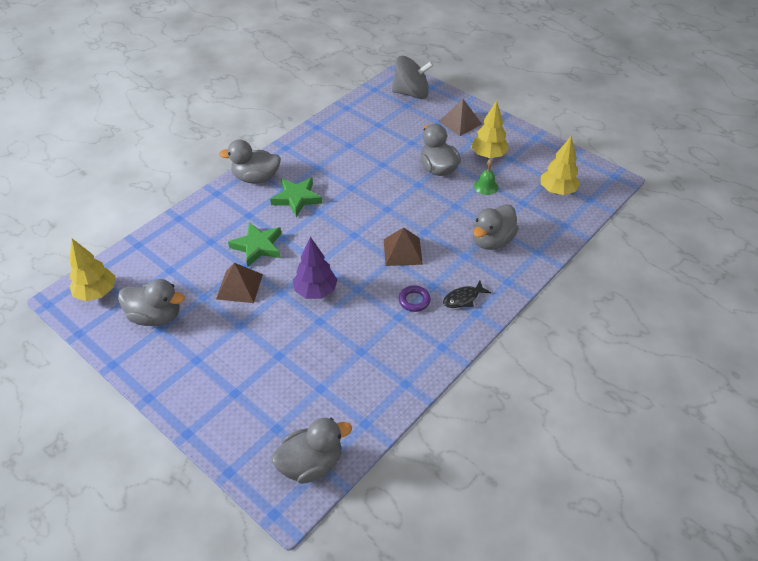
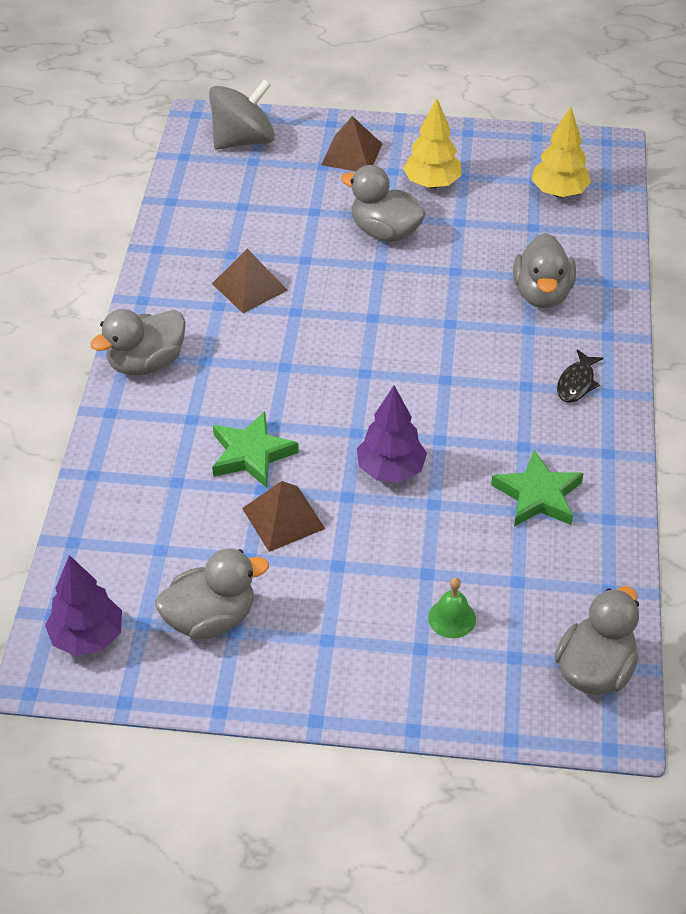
camera: 35 degrees left, 0 degrees up
yellow tree [69,239,115,301] -> purple tree [45,555,122,656]
green star [270,178,322,217] -> green star moved to [491,450,584,527]
brown pyramid [384,228,423,266] -> brown pyramid moved to [212,249,288,313]
purple ring [399,286,431,312] -> none
green bell [474,160,498,195] -> green bell moved to [428,577,476,638]

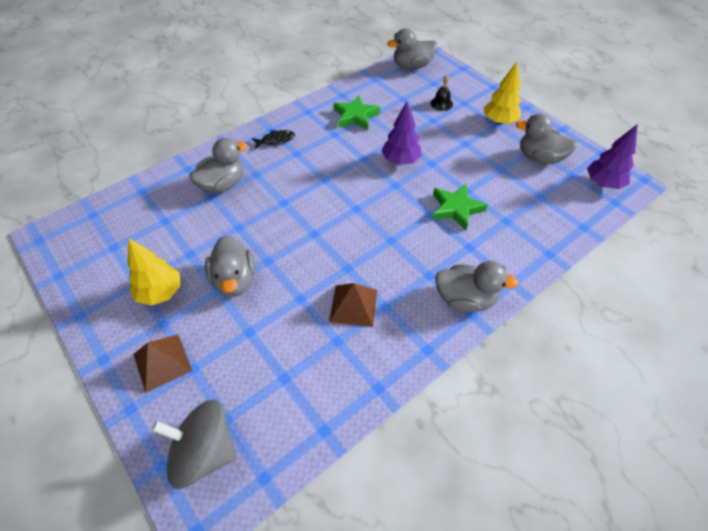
camera: 135 degrees left, 5 degrees up
brown pyramid [242,481,326,552] -> none
green bell [428,577,476,638] -> black bell [431,75,453,111]
yellow tree [532,107,591,197] -> yellow tree moved to [484,62,521,125]

